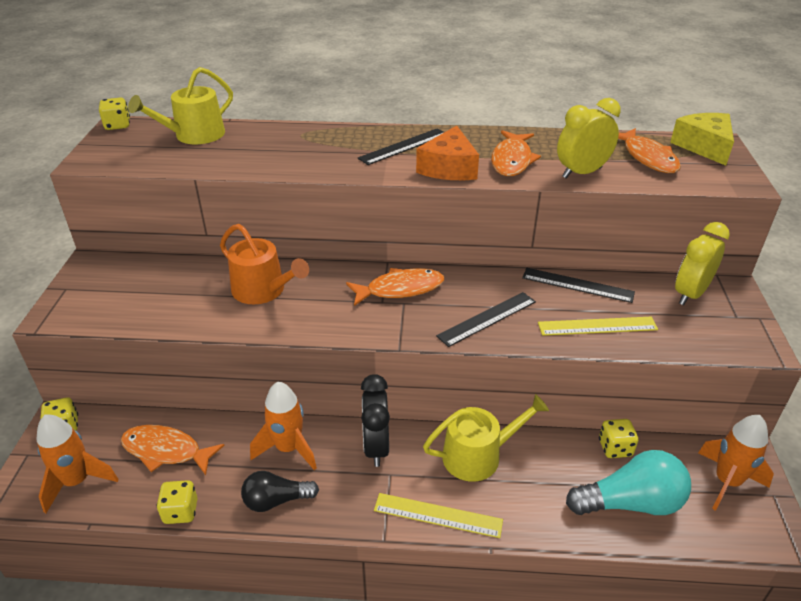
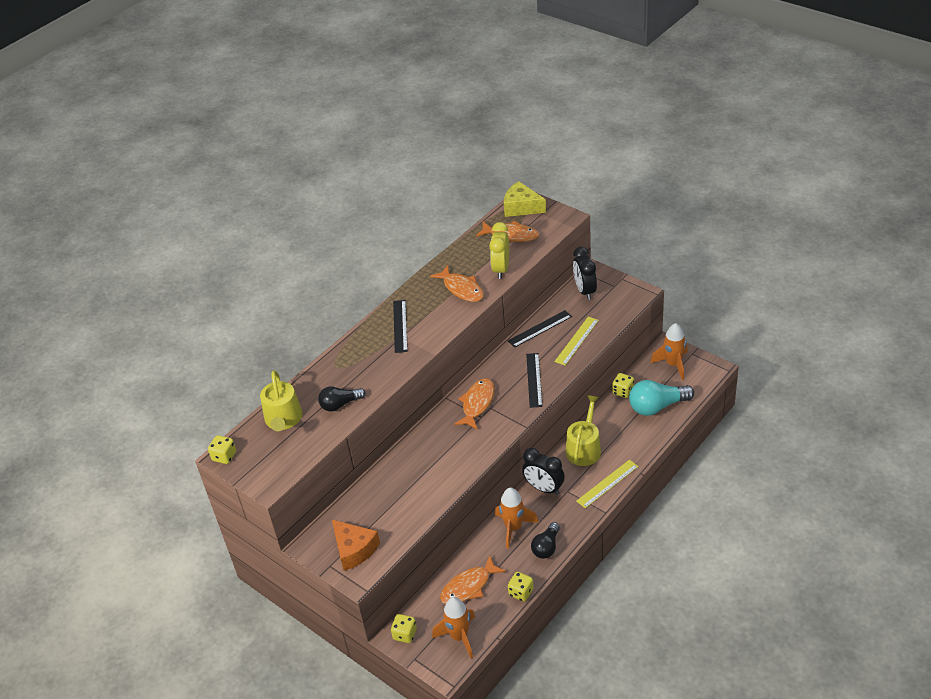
camera: 50 degrees left, 5 degrees up
orange watering can [220,224,309,304] -> none
orange cheese [416,126,479,180] -> orange cheese moved to [332,520,380,571]
turquoise light bulb [566,450,691,515] -> turquoise light bulb turned 135 degrees counterclockwise [629,380,694,416]
yellow clock [675,222,730,305] -> black clock [573,247,597,300]
none -> black light bulb [318,386,366,412]

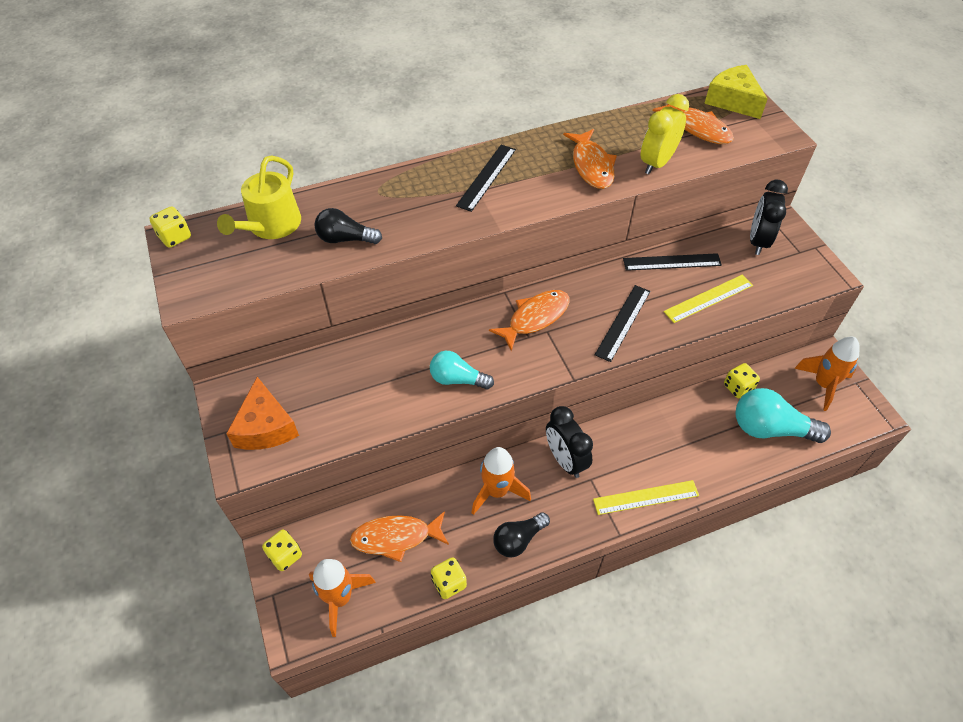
camera: 25 degrees right, 10 degrees up
yellow watering can [566,395,601,466] -> none
none -> turquoise light bulb [430,351,494,389]

